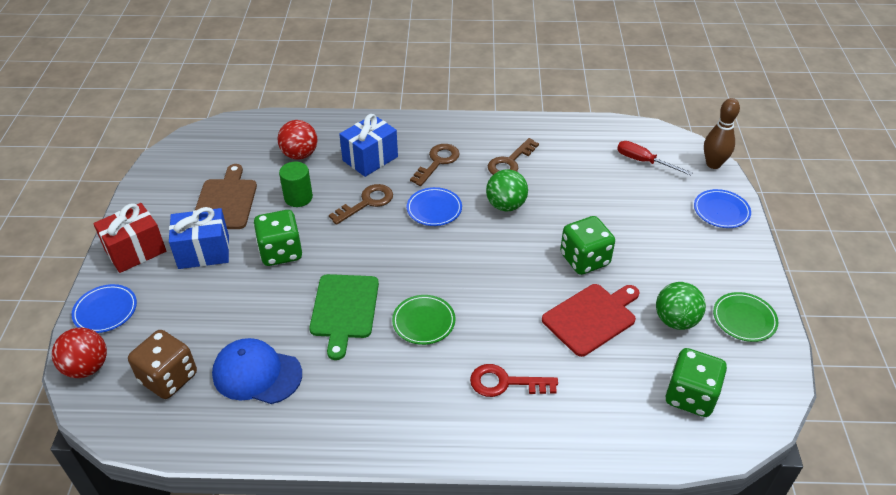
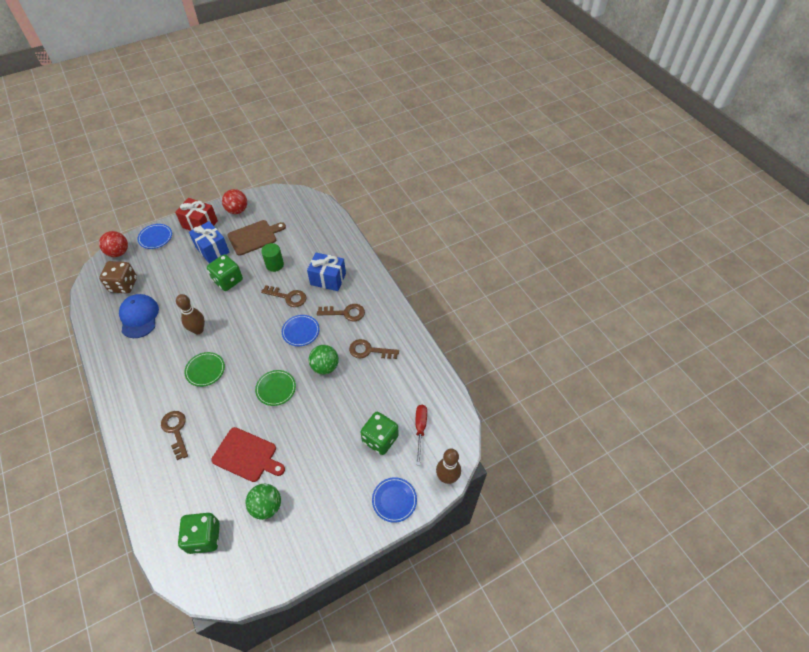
camera: 60 degrees right, 10 degrees up
red ball [278,120,317,160] -> red ball moved to [222,189,247,214]
green cutting board [309,274,379,360] -> brown bowling pin [176,294,205,334]
red key [470,364,558,397] -> brown key [161,411,188,460]
green dice [560,216,615,275] -> green dice moved to [360,412,398,455]
green plate [713,292,778,342] -> green plate moved to [255,370,296,406]

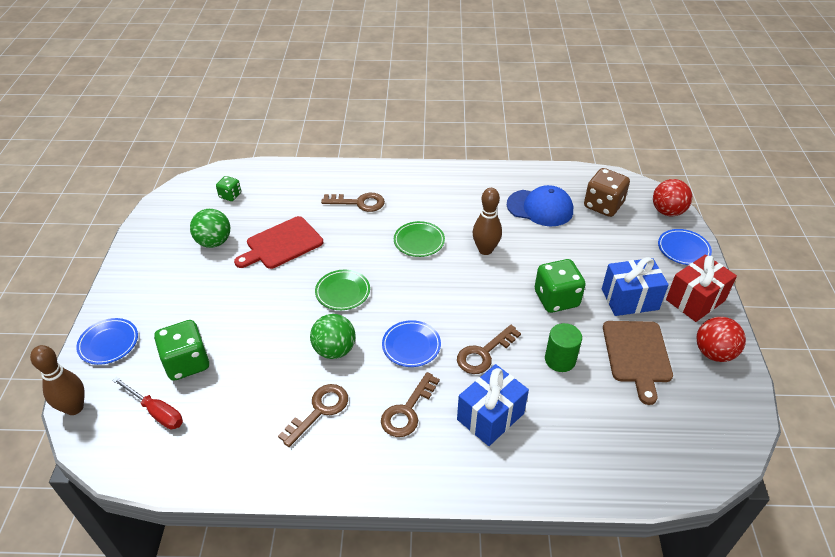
camera: 120 degrees right, 10 degrees down
green dice [178,512,220,554] -> green dice [216,176,241,201], size x0.55

